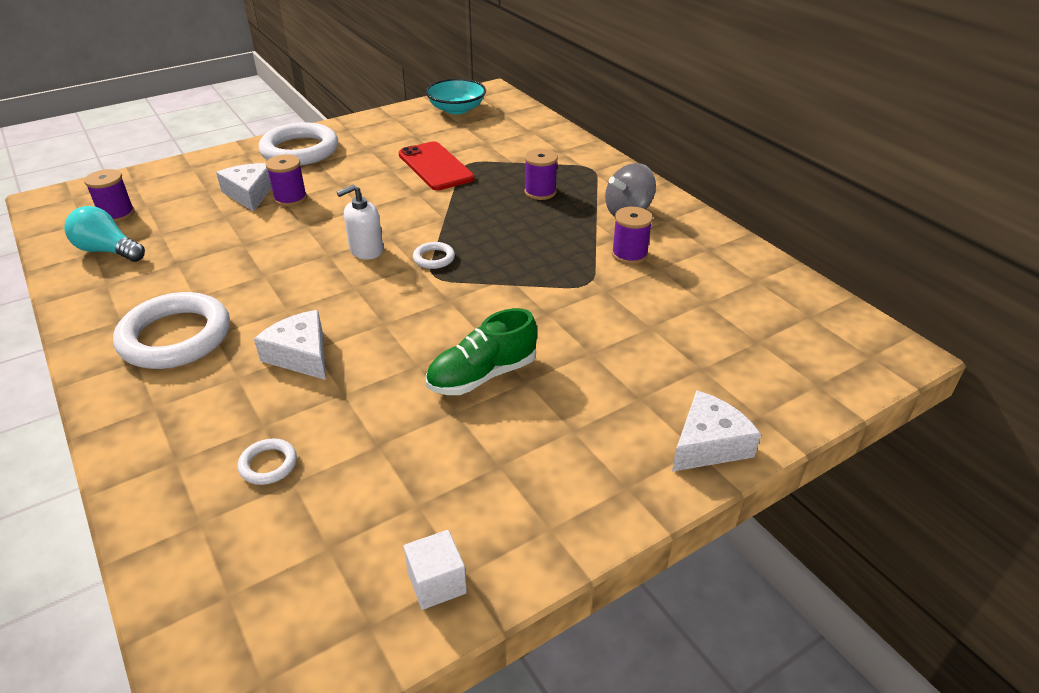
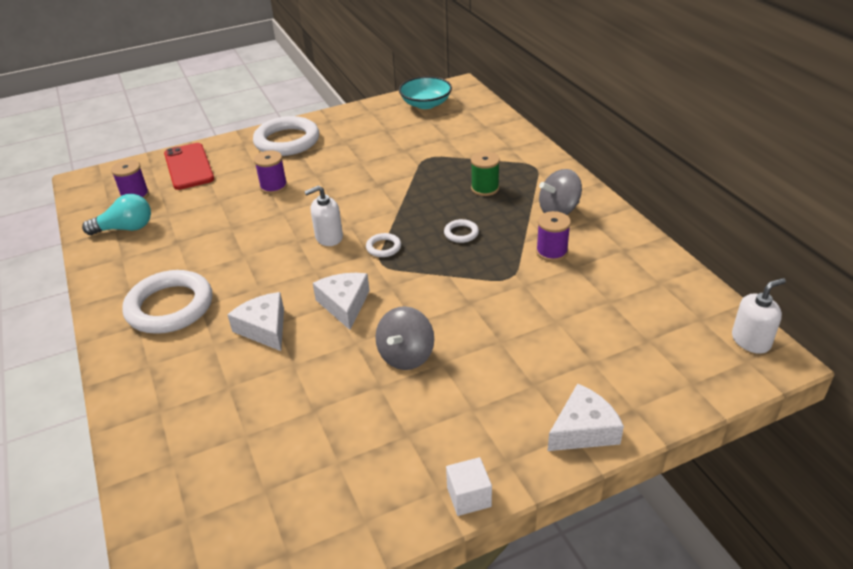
camera: 10 degrees right, 0 degrees up
turquoise light bulb [64,206,145,262] -> turquoise light bulb turned 135 degrees clockwise [82,194,151,235]
white cheese [216,163,272,212] -> white cheese moved to [313,273,370,330]
white ring [238,439,297,485] -> white ring moved to [444,219,479,243]
red phone [399,141,474,190] -> red phone moved to [164,143,214,190]
white cube [404,530,467,610] -> white cube moved to [446,457,492,516]
green shoe [426,308,537,395] -> grey spinning top [375,306,434,370]
purple spool [525,149,558,200] -> green spool [471,151,500,196]
none -> white soap dispenser [732,278,786,354]

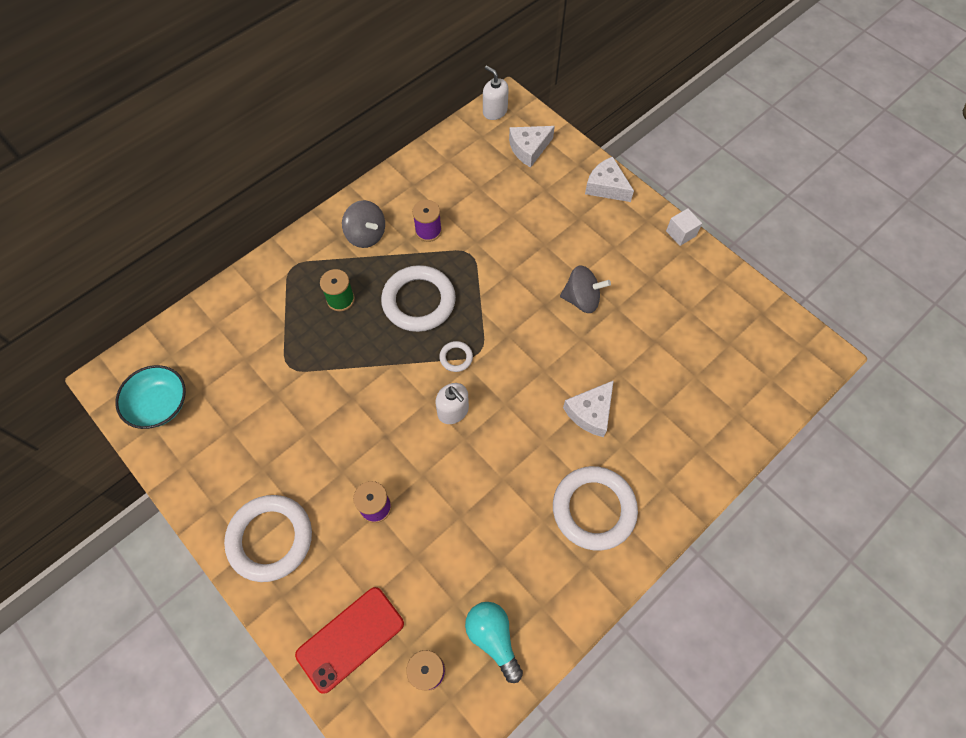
camera: 110 degrees left, 25 degrees up
white cheese [313,273,370,330] -> white cheese moved to [509,126,555,167]
white ring [444,219,479,243] -> white ring [381,265,456,332], size x2.29

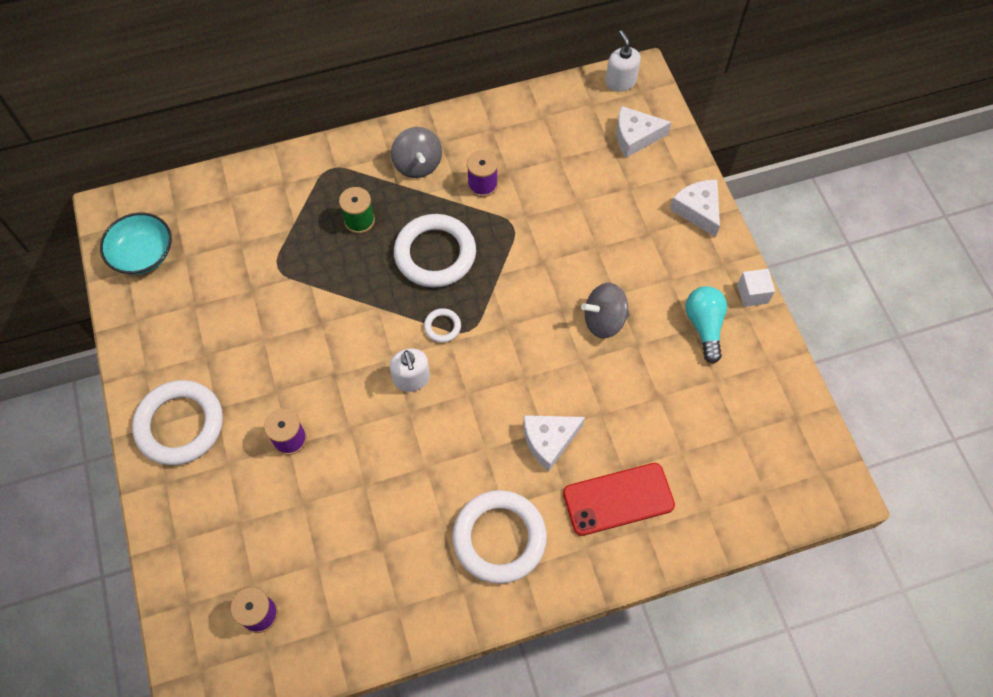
camera: 25 degrees right, 0 degrees up
red phone [295,587,404,694] -> red phone moved to [563,463,675,536]
turquoise light bulb [465,602,523,683] -> turquoise light bulb moved to [685,286,727,363]
grey spinning top [560,265,611,313] -> grey spinning top turned 135 degrees clockwise [581,283,630,339]

